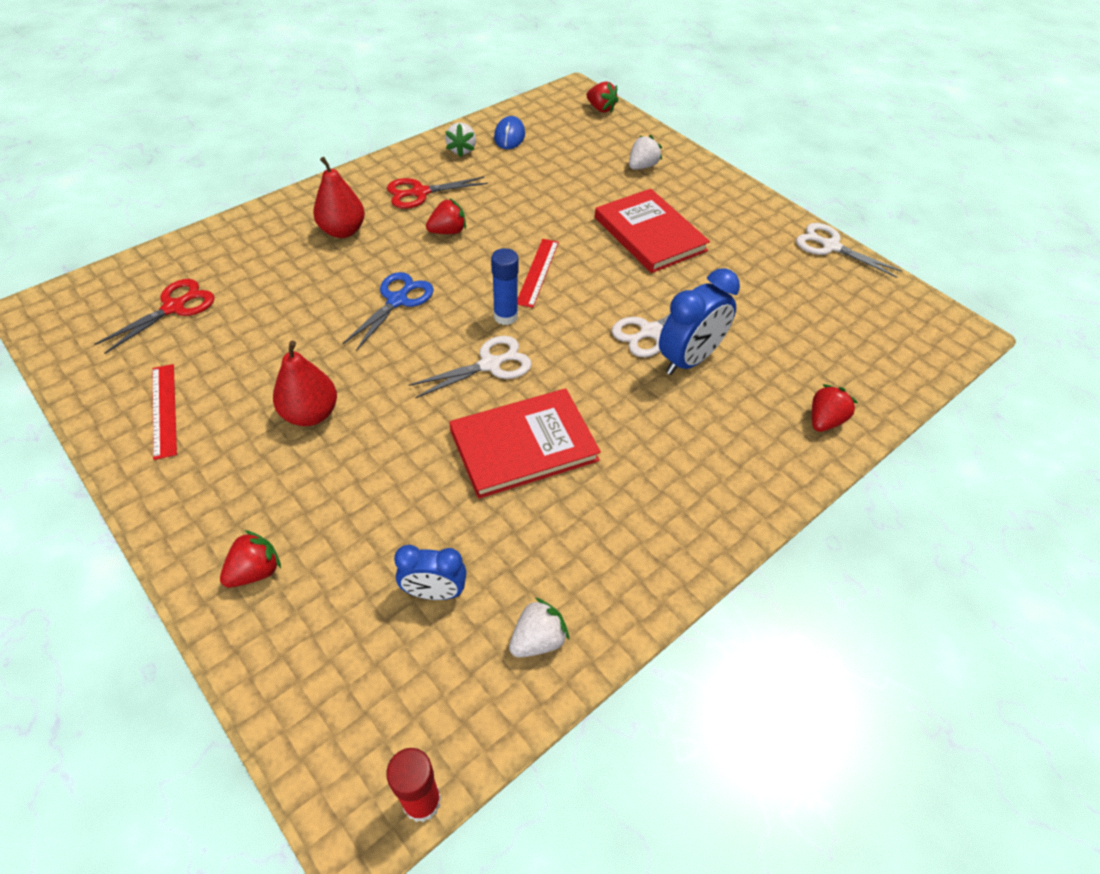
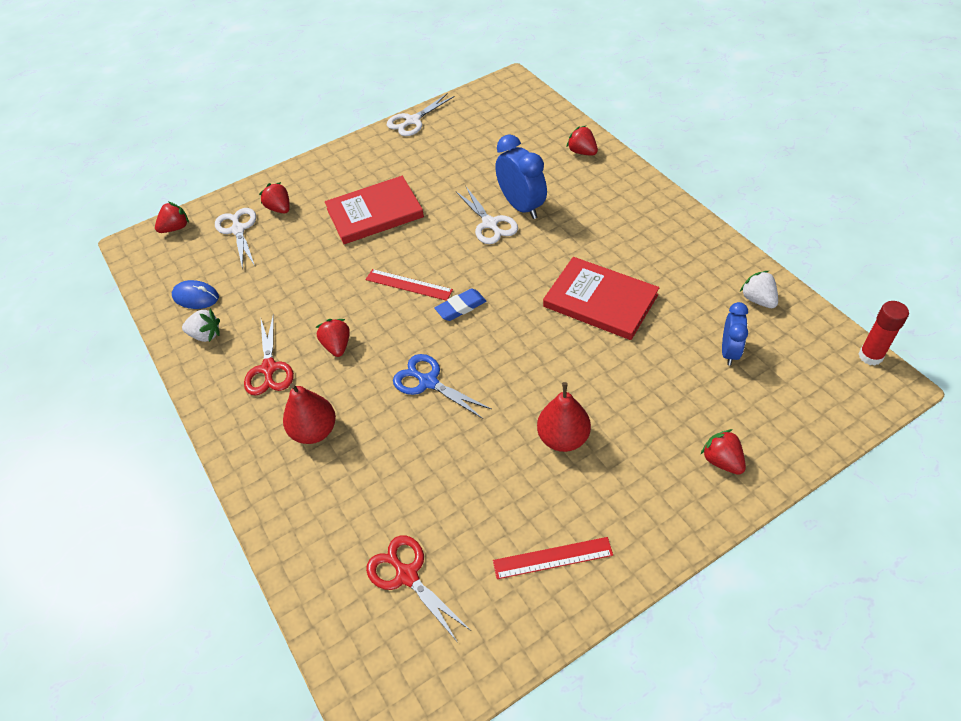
camera: 75 degrees left, 0 degrees up
white scissors [409,336,532,398] -> white scissors moved to [215,208,256,269]
red book [449,389,601,499] -> red book turned 45 degrees counterclockwise [543,257,660,340]
blue glue stick [491,248,519,325] -> blue eraser [434,288,486,321]
white strawberry [629,135,662,170] -> red strawberry [259,182,290,213]

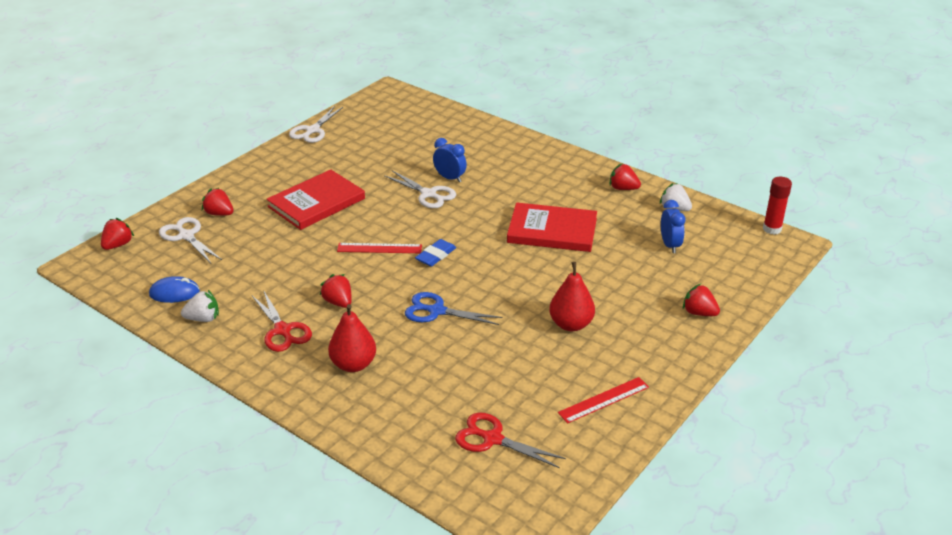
camera: 25 degrees left, 15 degrees down
blue clock [495,134,547,219] -> blue clock [433,138,467,182], size x0.63
red strawberry [566,126,598,156] -> red strawberry moved to [610,163,641,190]

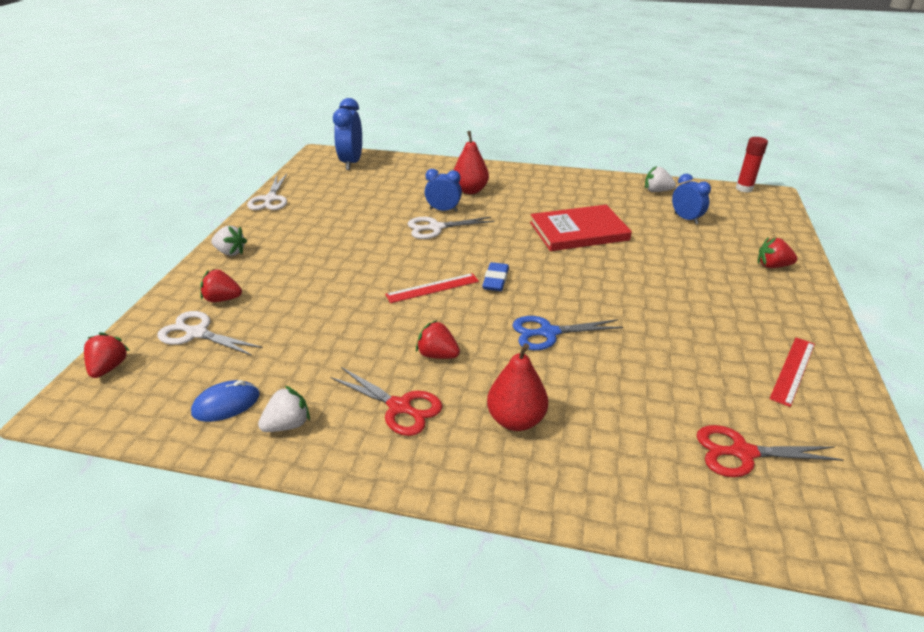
camera: 25 degrees left, 0 degrees up
red book [266,169,365,230] -> none
white scissors [384,170,456,208] -> white scissors turned 150 degrees clockwise [408,217,495,239]
red pear [549,262,595,331] -> red pear moved to [454,131,489,194]
red strawberry [610,163,641,190] -> none
none -> white strawberry [211,226,247,256]
none -> blue clock [333,98,362,170]

